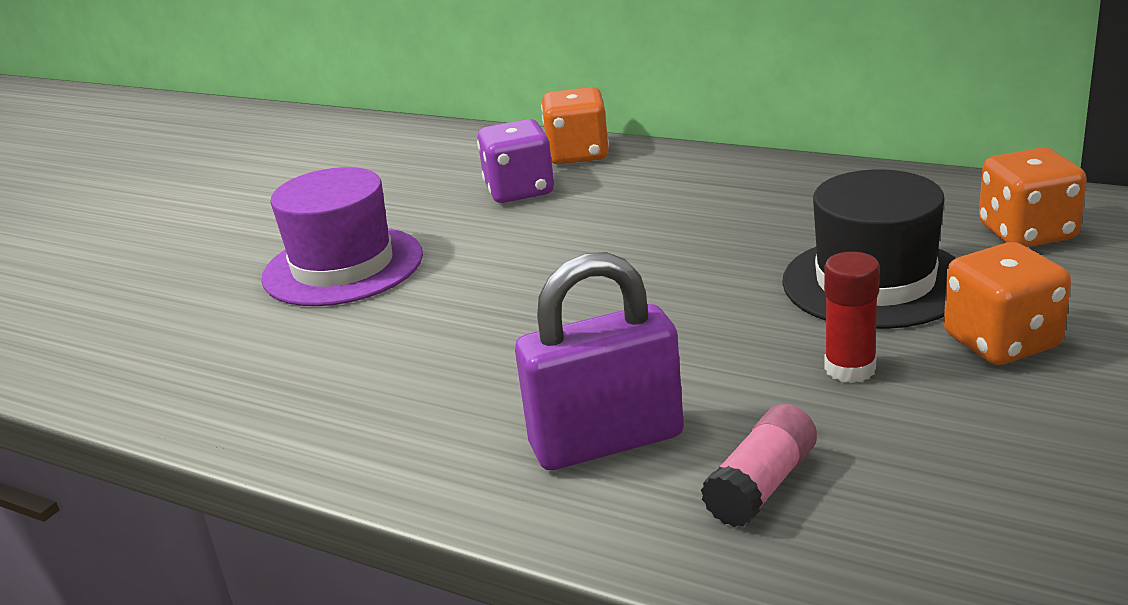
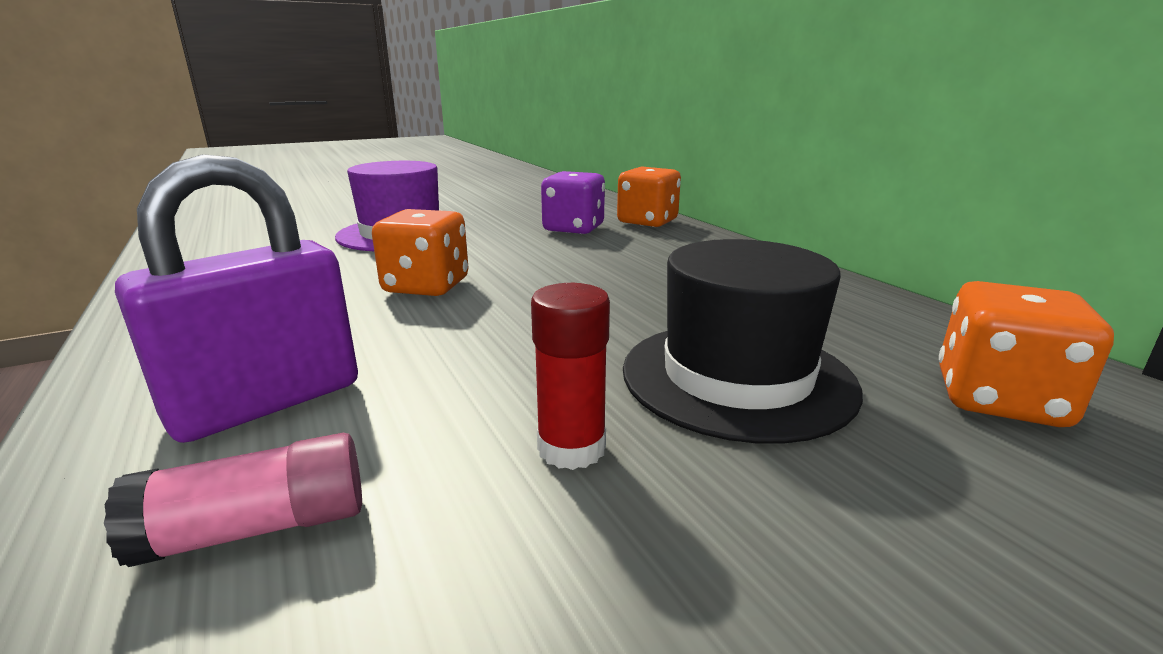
camera: 30 degrees right, 5 degrees down
purple padlock [515,252,684,470] -> purple padlock turned 60 degrees counterclockwise [115,154,358,443]
orange dice [944,242,1071,365] -> orange dice moved to [372,209,469,296]

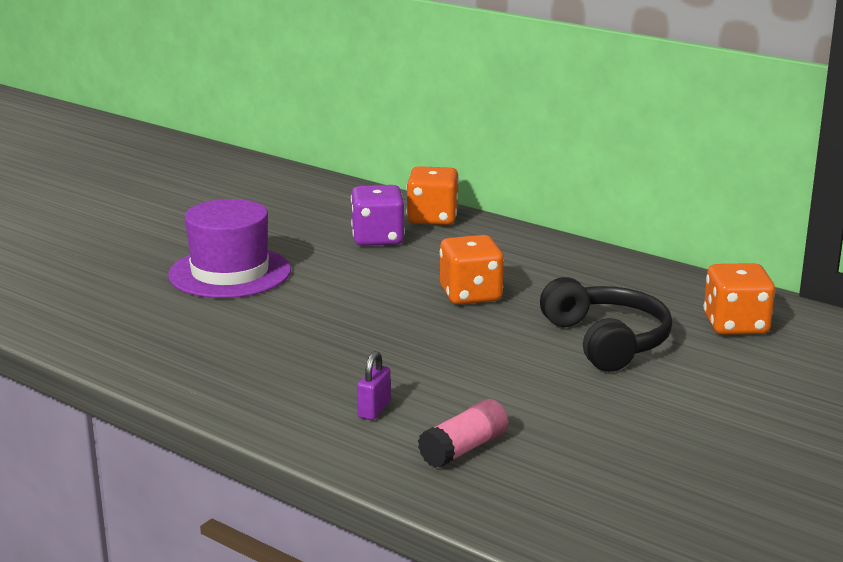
camera: 25 degrees left, 0 degrees up
purple padlock [115,154,358,443] -> purple padlock [357,351,391,420], size x0.44
orange dice [372,209,469,296] -> orange dice moved to [440,235,504,305]
red glue stick [531,283,610,470] -> none
black hat [623,239,863,444] -> black headphones [540,277,672,372]

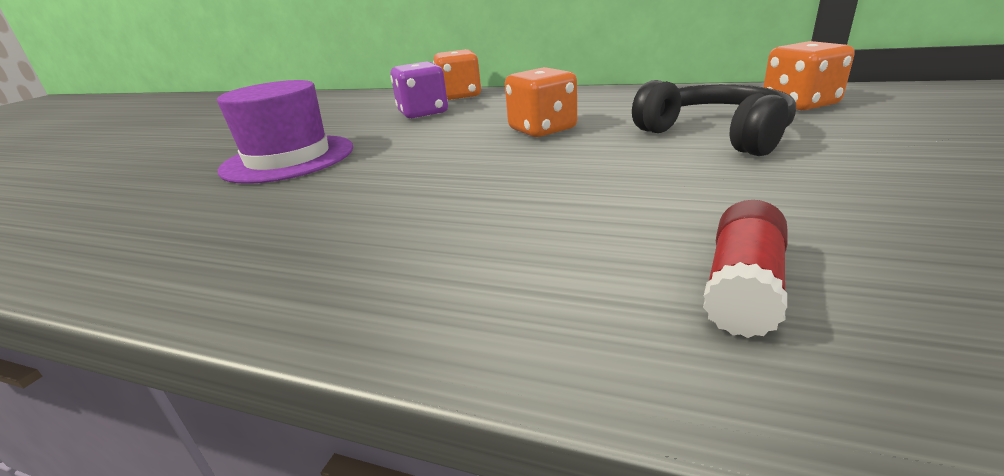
camera: 15 degrees left, 5 degrees up
purple padlock [357,351,391,420] -> none
pink glue stick [418,399,508,468] -> red glue stick [703,200,788,338]

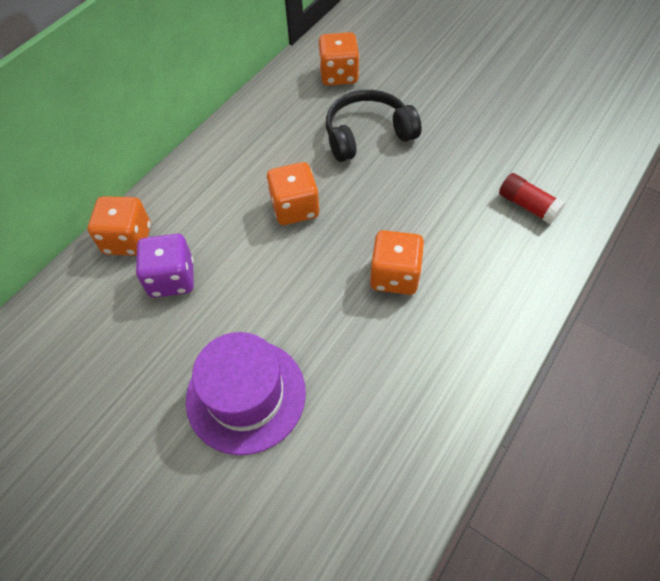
camera: 75 degrees left, 30 degrees up
none -> orange dice [370,230,424,295]

